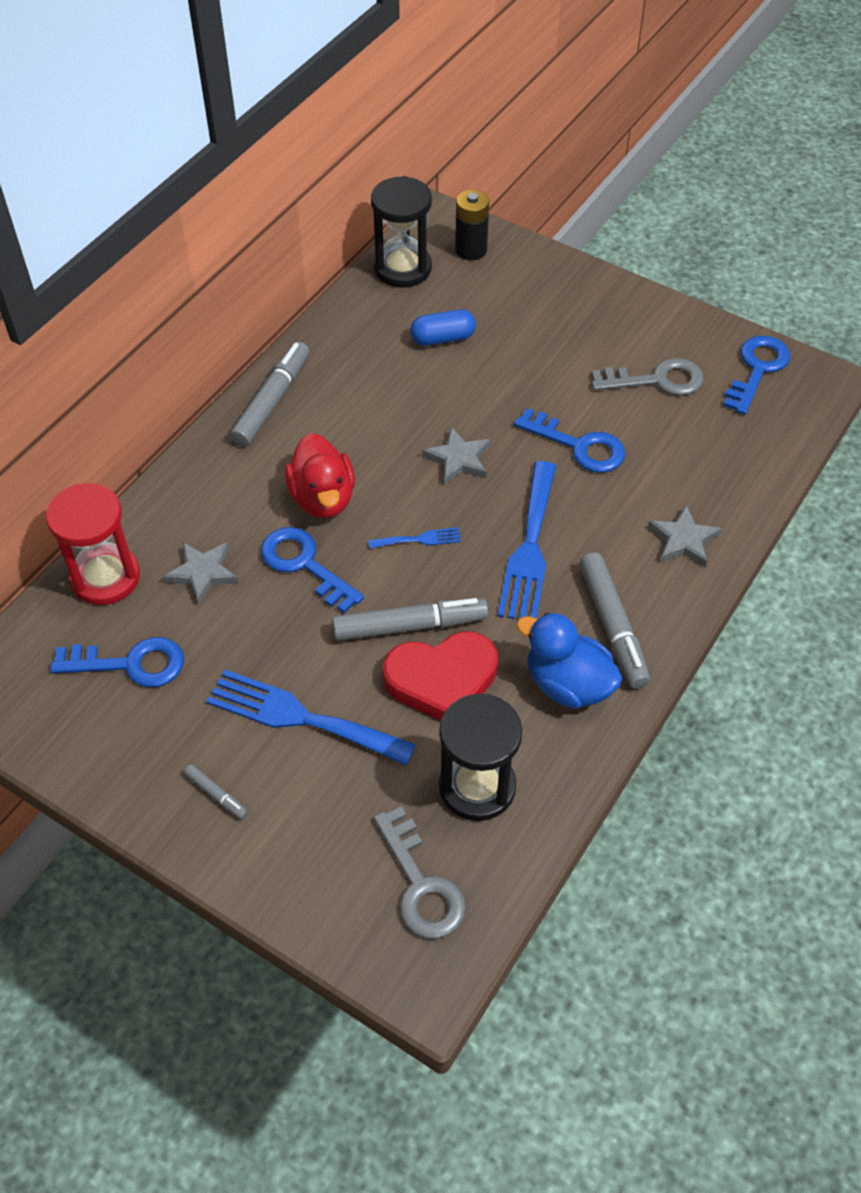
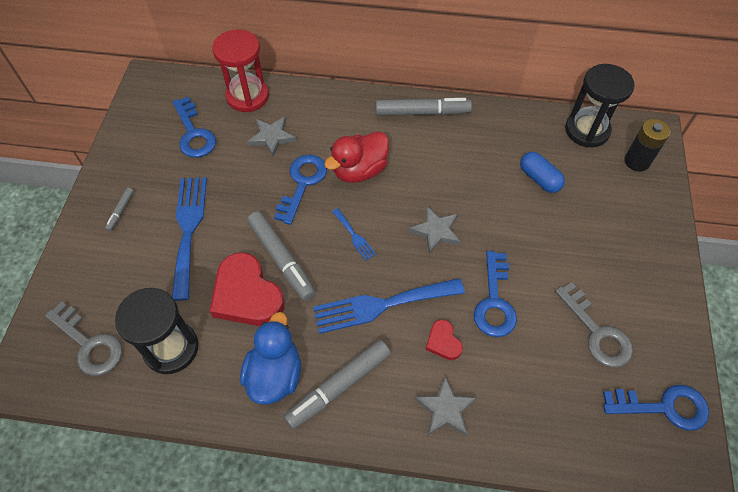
camera: 65 degrees right, 5 degrees up
grey key [374,806,466,939] -> grey key turned 90 degrees counterclockwise [45,302,122,376]
none -> red heart [426,319,463,360]

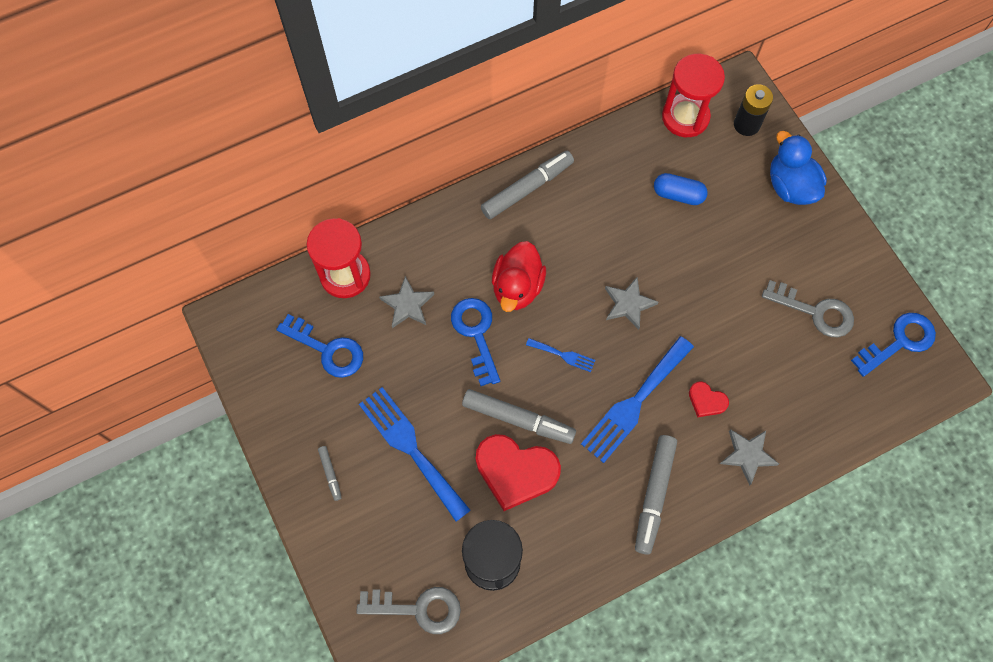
camera: 35 degrees left, 10 degrees up
blue duck [240,312,301,404] -> blue duck moved to [770,131,827,205]
blue key [474,251,517,337] -> none
black hourglass [565,64,635,148] -> red hourglass [662,54,725,137]

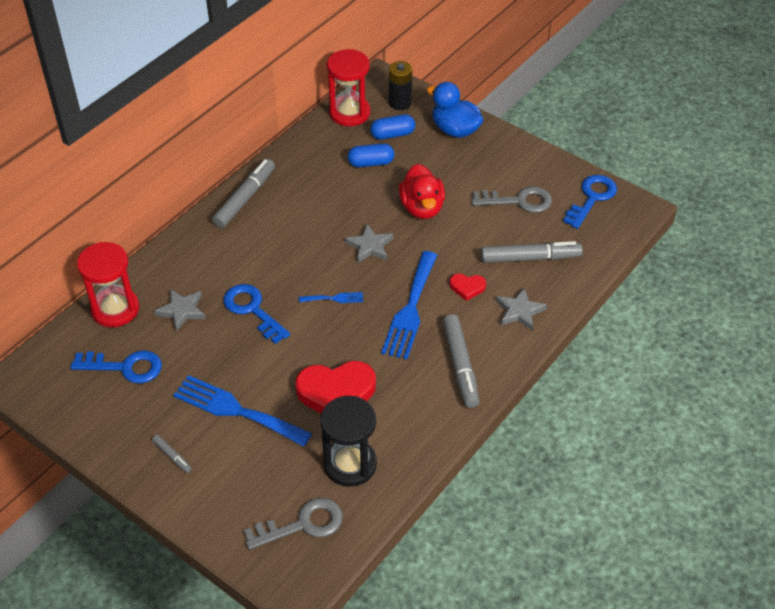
camera: 25 degrees left, 20 degrees down
grey marker [462,389,576,444] -> grey marker moved to [481,241,582,263]
red duck [492,241,546,312] -> red duck moved to [399,164,445,219]
none -> blue capsule [370,114,415,140]

